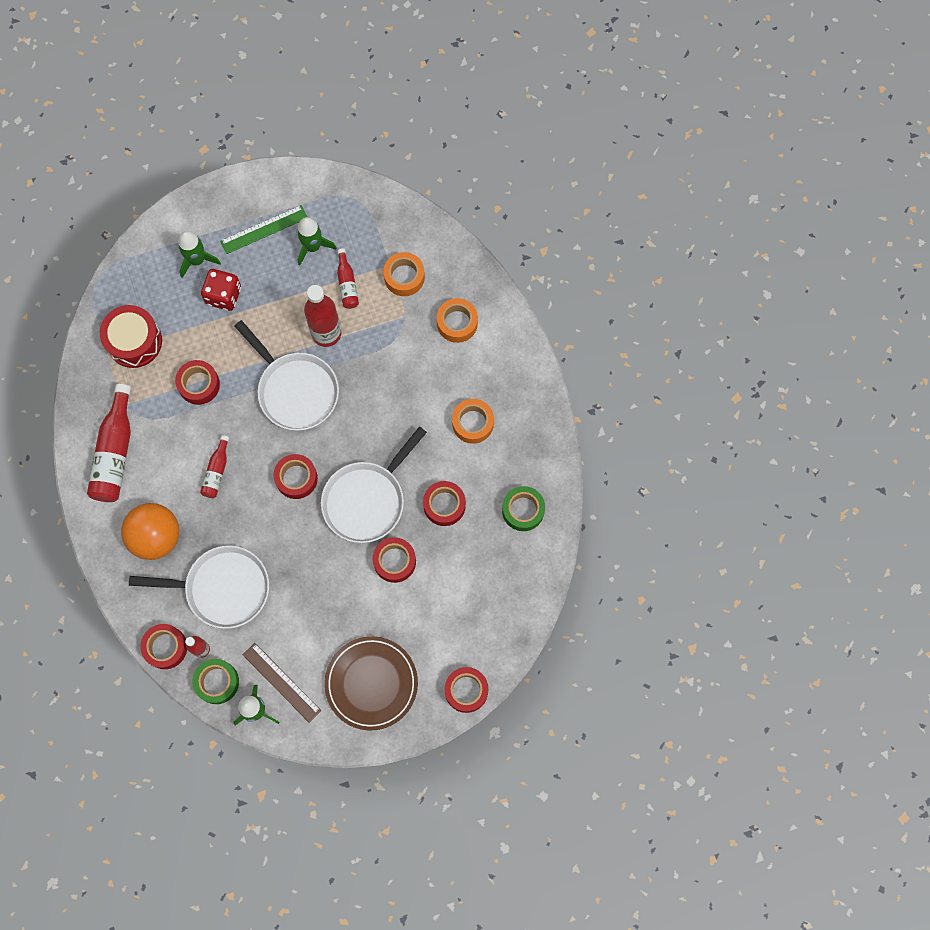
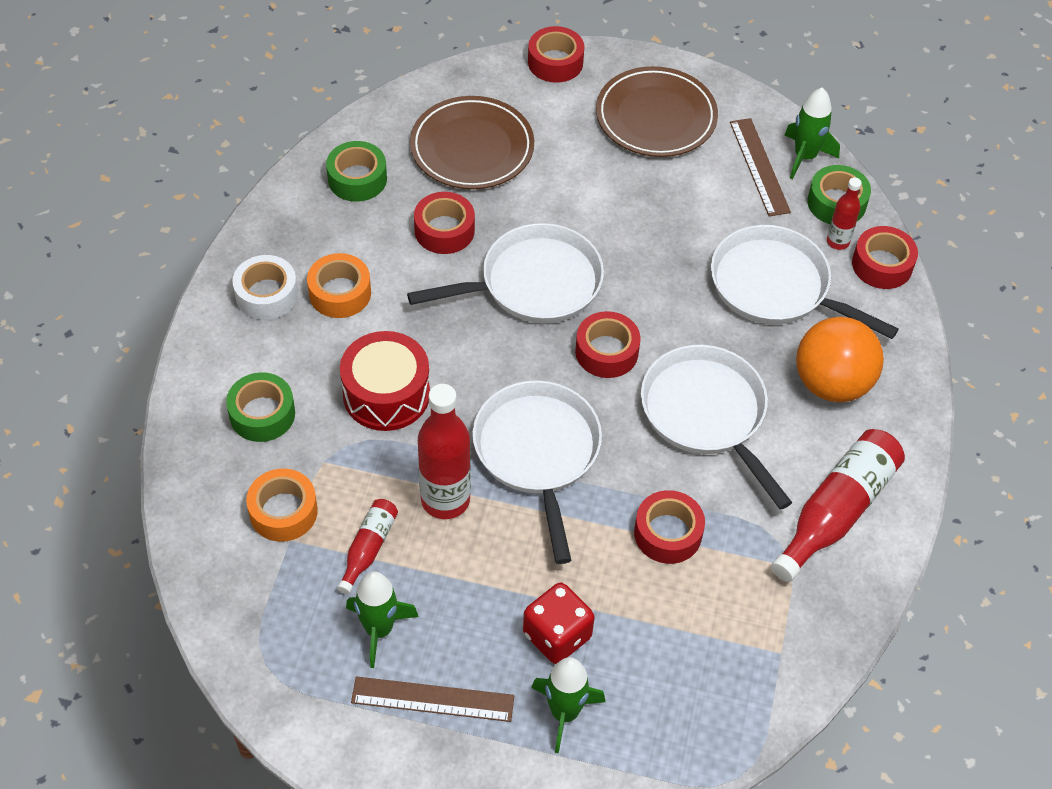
camera: 150 degrees left, 20 degrees down
red drum [100,305,162,368] -> red drum moved to [340,331,430,431]
red bottle [200,435,229,498] -> white pan [641,345,792,510]
green ruler [220,205,307,254] -> brown ruler [351,676,514,722]
red tape [373,537,416,583] -> none
orange tape [437,298,478,343] -> green tape [226,372,295,442]
none -> white tape [233,255,298,320]
none -> brown plate [410,96,534,189]

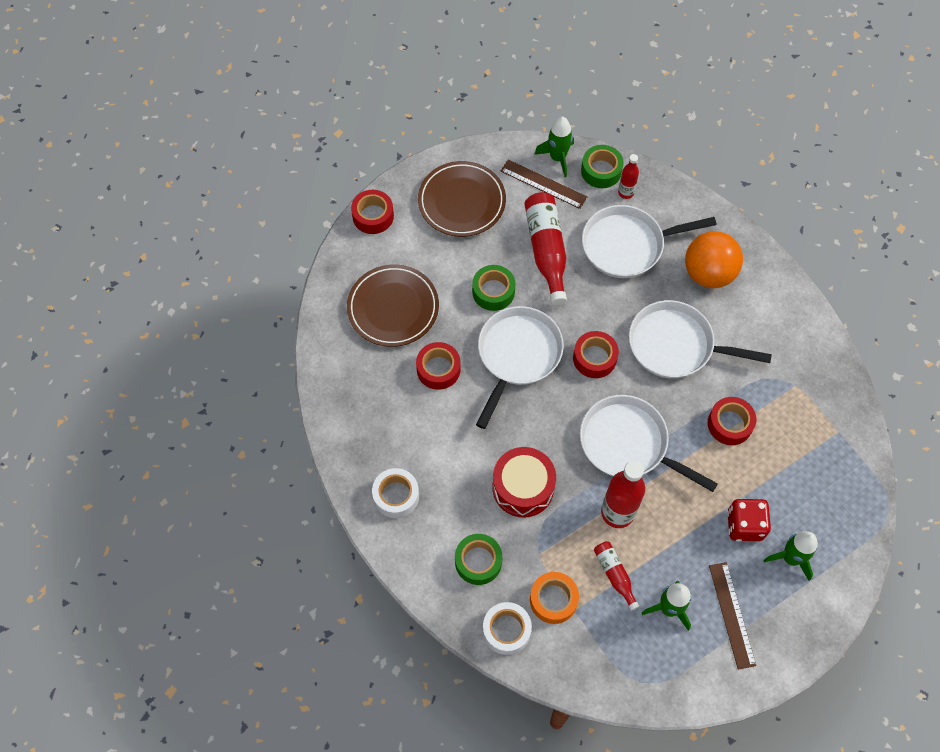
camera: 45 degrees left, 10 degrees up
orange tape [307,253,371,318] -> none
green tape [326,141,387,202] -> green tape moved to [472,265,515,311]
brown ruler [351,676,514,722] -> brown ruler turned 60 degrees counterclockwise [709,562,756,670]
red bottle [771,429,905,582] -> red bottle moved to [525,192,567,306]
red tape [852,226,918,289] -> none
none -> white tape [483,602,532,655]

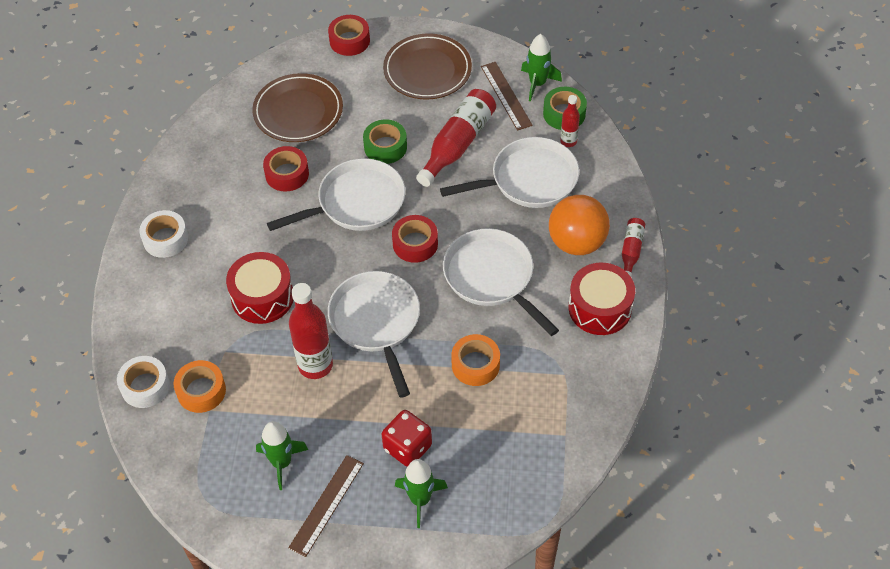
camera: 40 degrees right, 10 degrees down
green tape [455,534,502,585] -> none
white pan [582,205,717,278] -> white pan turned 135 degrees clockwise [440,137,579,208]
red bottle [594,541,639,611] -> red bottle moved to [622,218,645,276]
red tape [708,397,756,445] -> orange tape [451,334,500,386]
none -> red drum [569,263,635,335]

